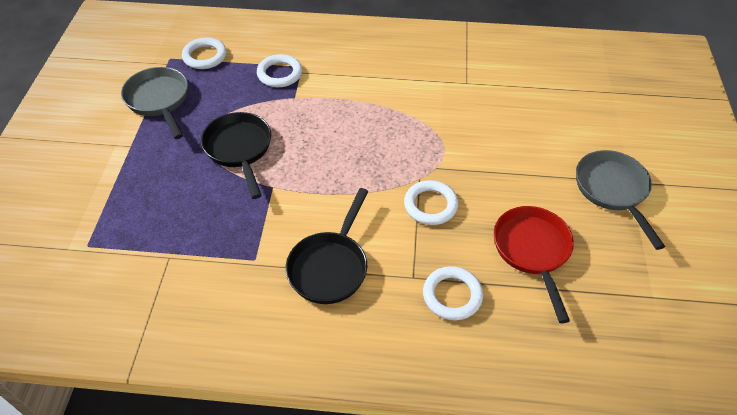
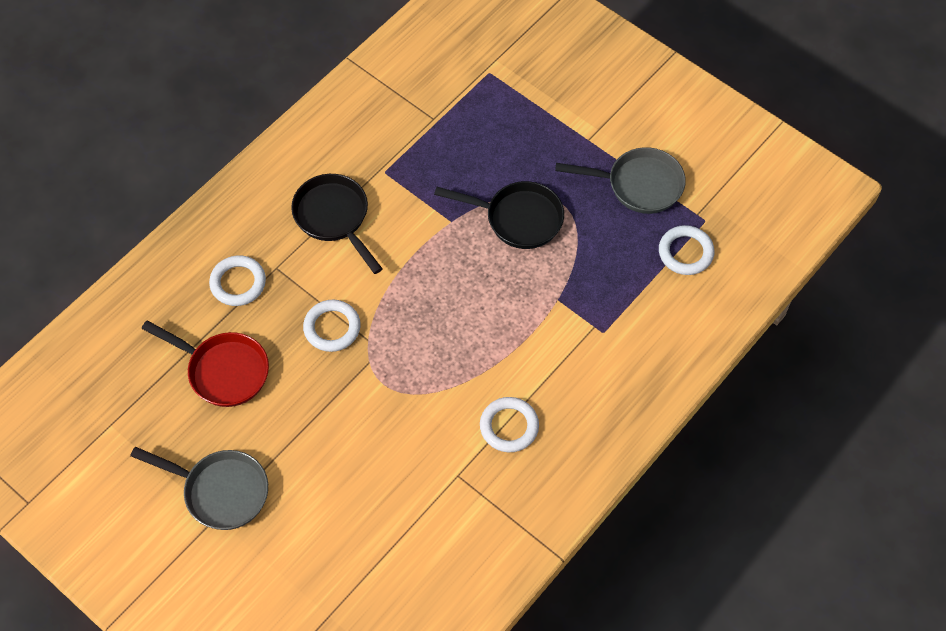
camera: 125 degrees right, 10 degrees up
white ring [257,54,302,87] -> white ring moved to [480,397,539,452]

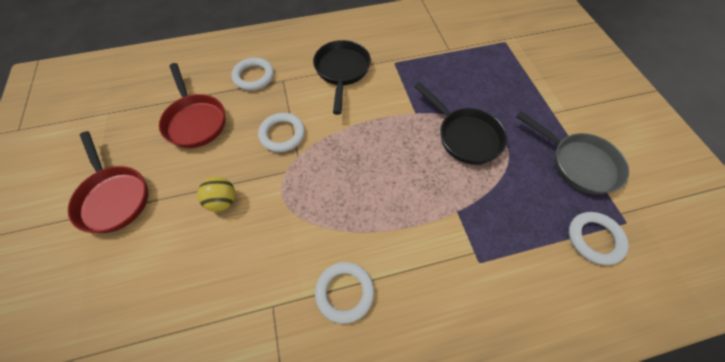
camera: 35 degrees right, 0 degrees up
grey pan [130,447,268,530] -> red pan [68,131,148,233]
none -> yellow ball [197,177,235,212]

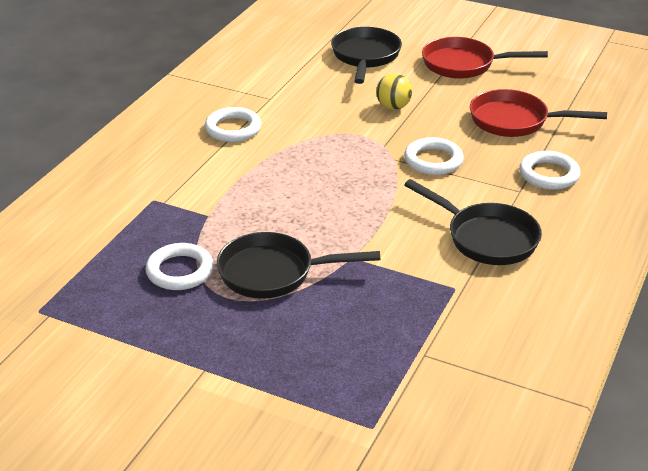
camera: 130 degrees right, 25 degrees down
grey pan [516,111,629,194] -> none
white ring [569,212,629,265] -> white ring moved to [146,243,214,290]
none -> black pan [331,27,402,84]

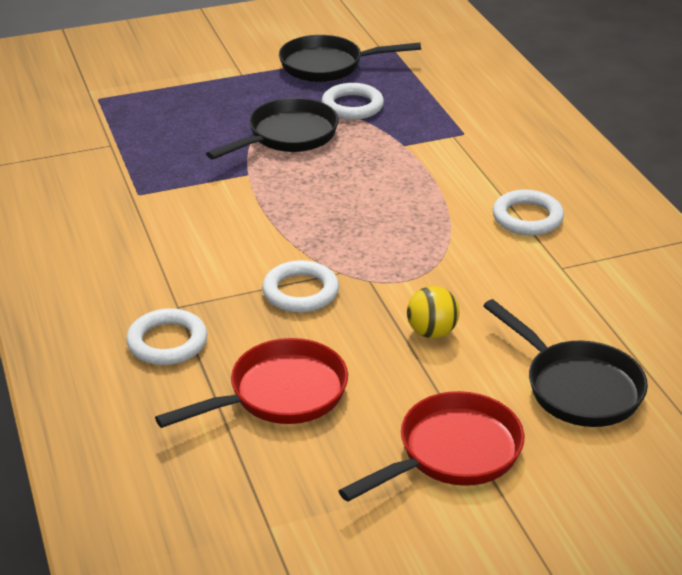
camera: 135 degrees right, 0 degrees up
black pan [405,179,542,265] -> black pan moved to [279,35,421,82]

